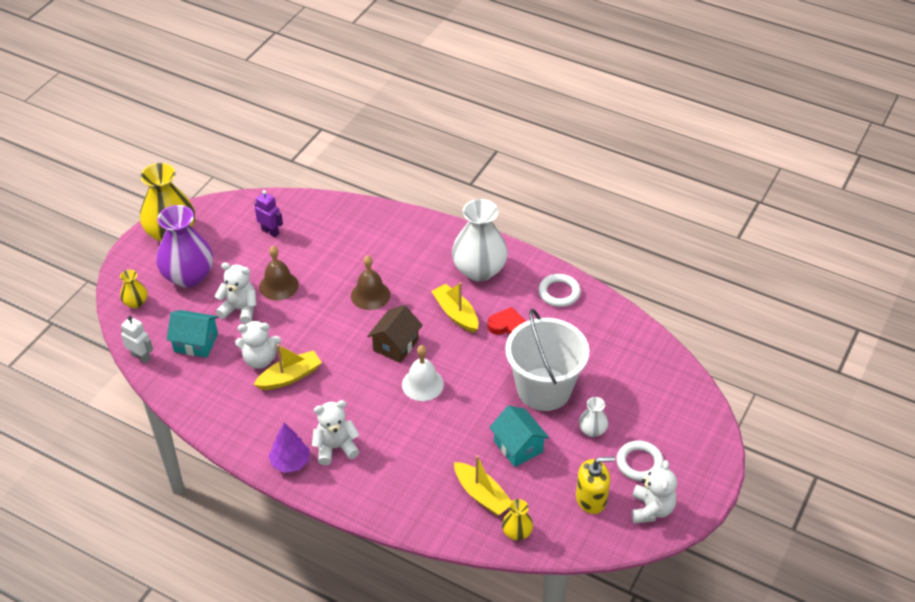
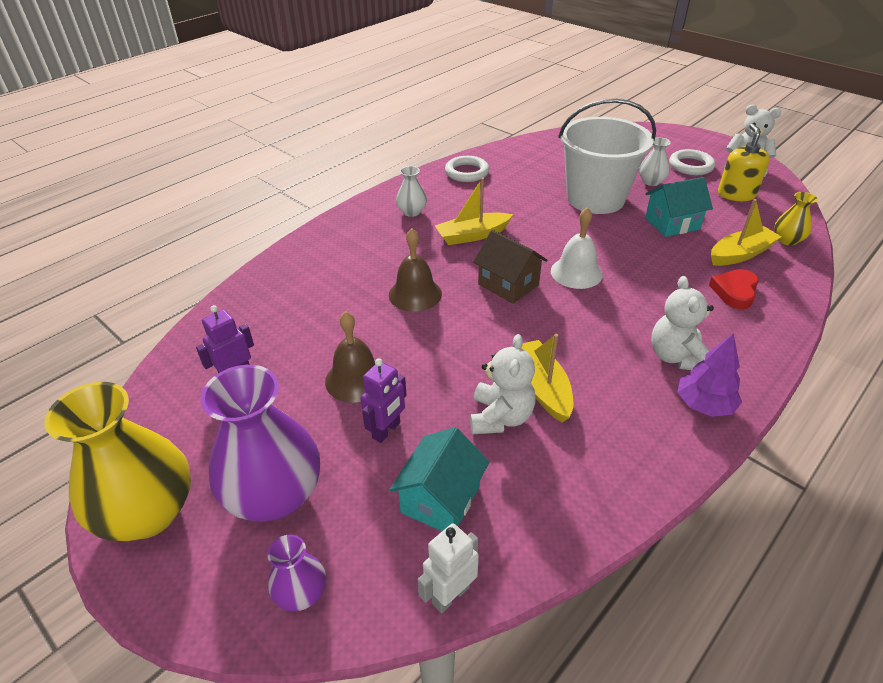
camera: 75 degrees left, 5 degrees down
yellow vase [120,270,147,308] -> purple vase [268,535,326,611]
white teddy bear [215,262,257,324] -> purple robot [361,358,406,443]
white vase [452,199,508,281] -> white vase [396,166,427,217], size x0.48
red heart [488,307,526,335] -> red heart moved to [709,269,759,309]

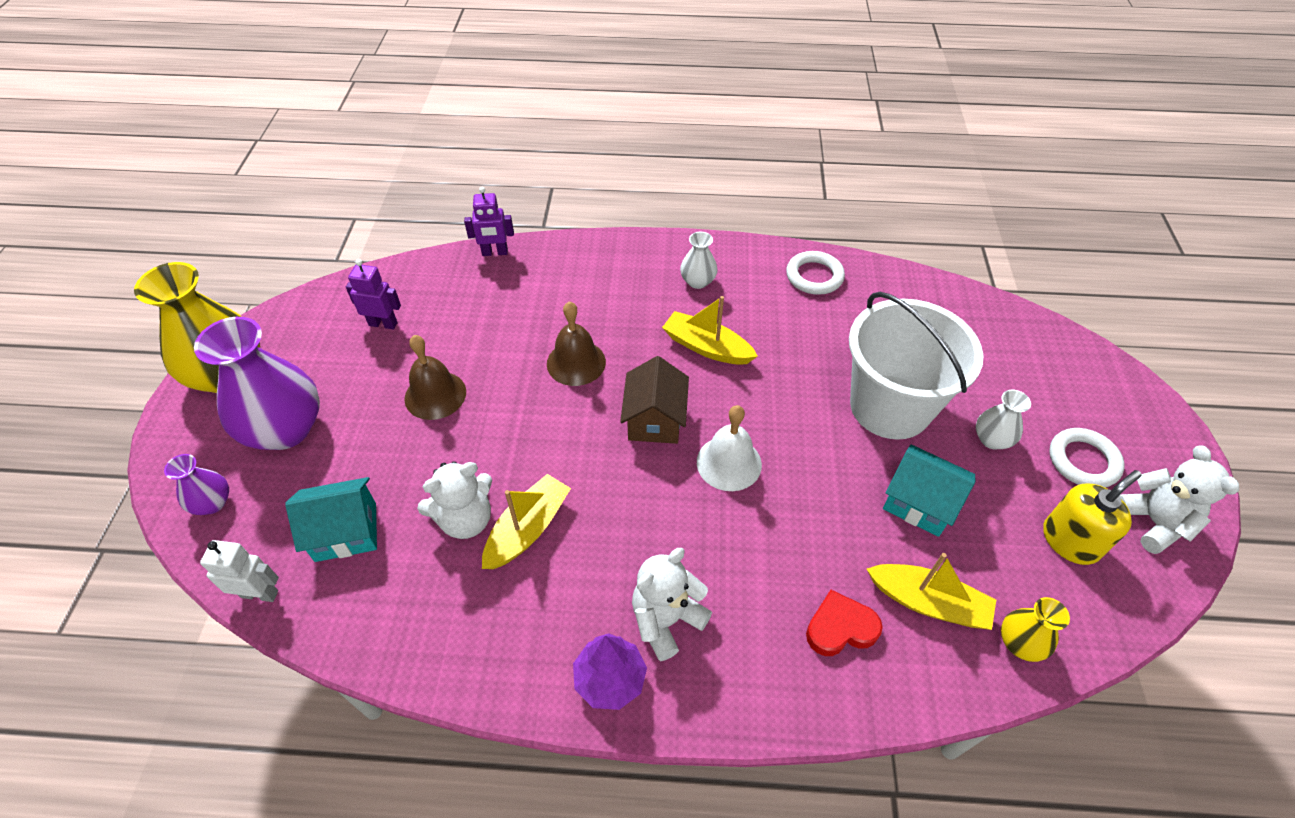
camera: 50 degrees right, 10 degrees up
purple robot [361,358,406,443] -> purple robot moved to [464,187,514,256]

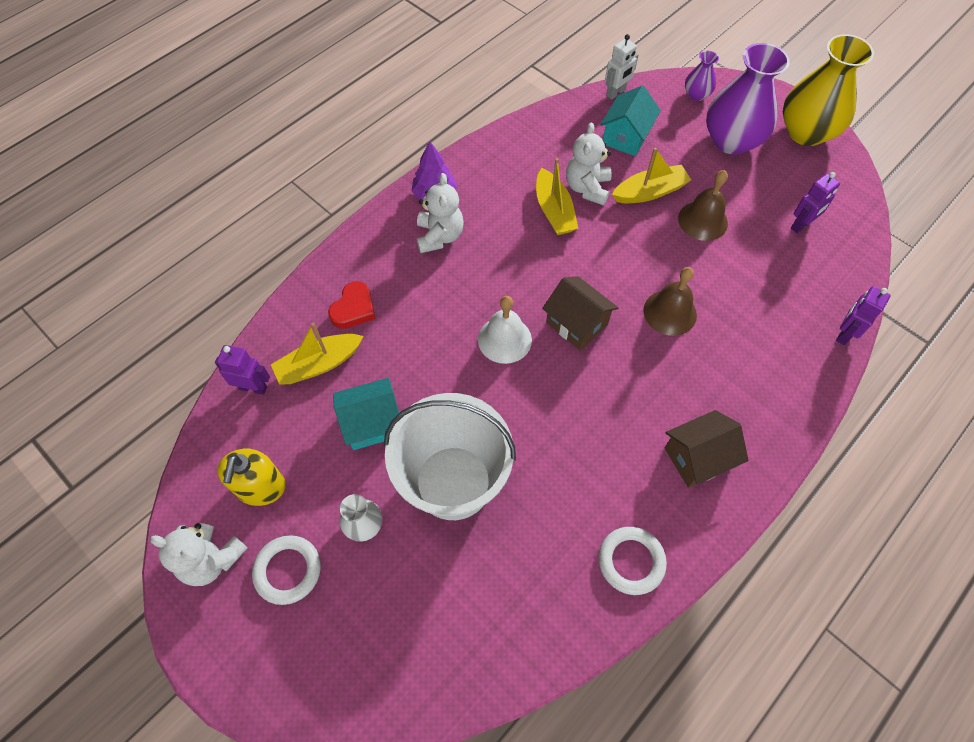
camera: 130 degrees right, 10 degrees up
yellow boat [662,296,758,365] -> yellow boat moved to [612,148,691,203]
white vase [680,232,718,289] -> brown house [665,410,749,488]
yellow vase [1001,597,1070,662] -> purple robot [215,345,270,395]

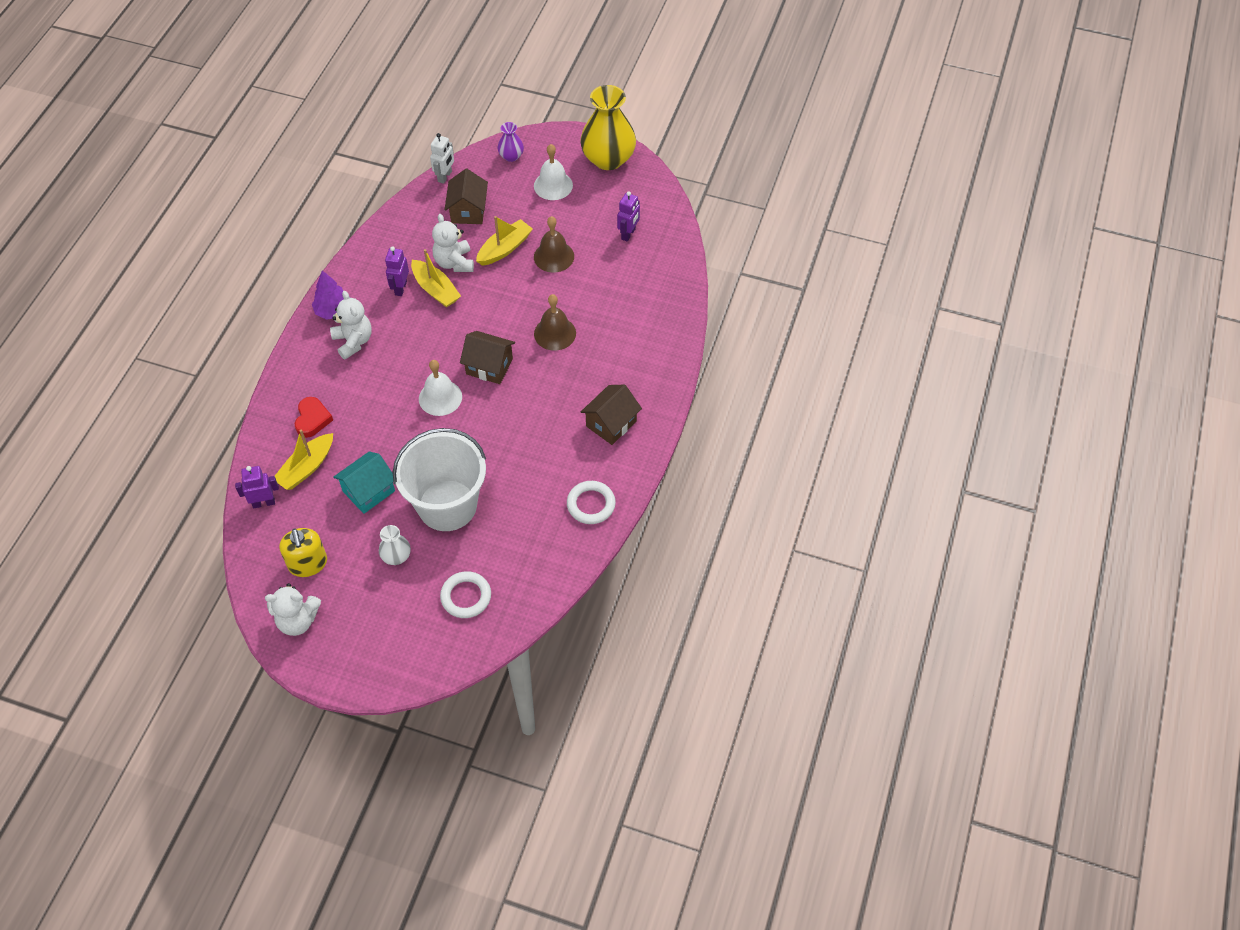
camera: 25 degrees left, 5 degrees down
white ring [252,535,321,605] -> white ring moved to [440,571,491,618]
turquoise house [600,85,661,156] -> brown house [445,169,488,224]
purple vase [706,43,790,155] -> white bell [534,144,573,200]
purple robot [836,286,890,345] -> purple robot moved to [385,247,409,296]

